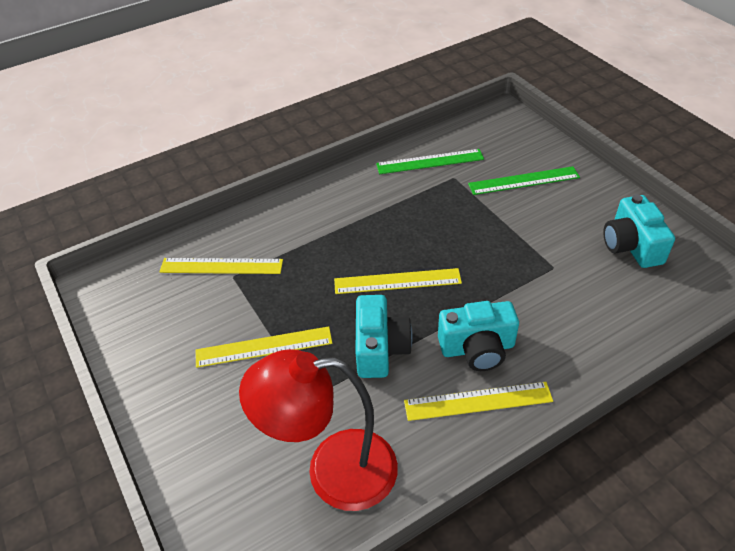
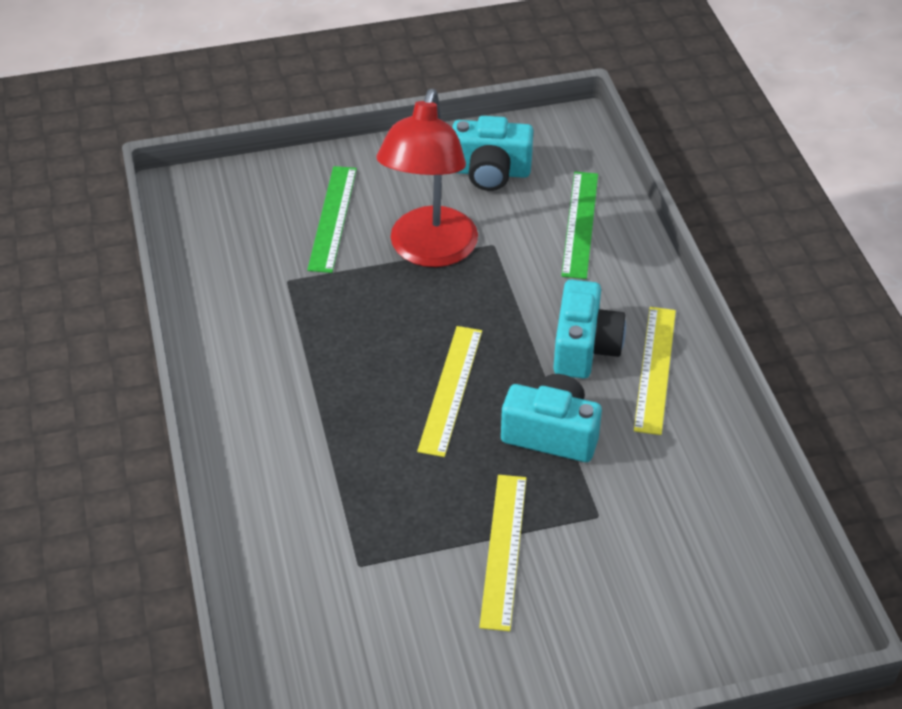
camera: 75 degrees left, 0 degrees up
yellow ruler [159,258,283,274] -> none
red lamp [239,349,398,511] -> red lamp moved to [376,89,478,267]
green ruler [376,149,484,174] -> green ruler moved to [561,172,598,279]

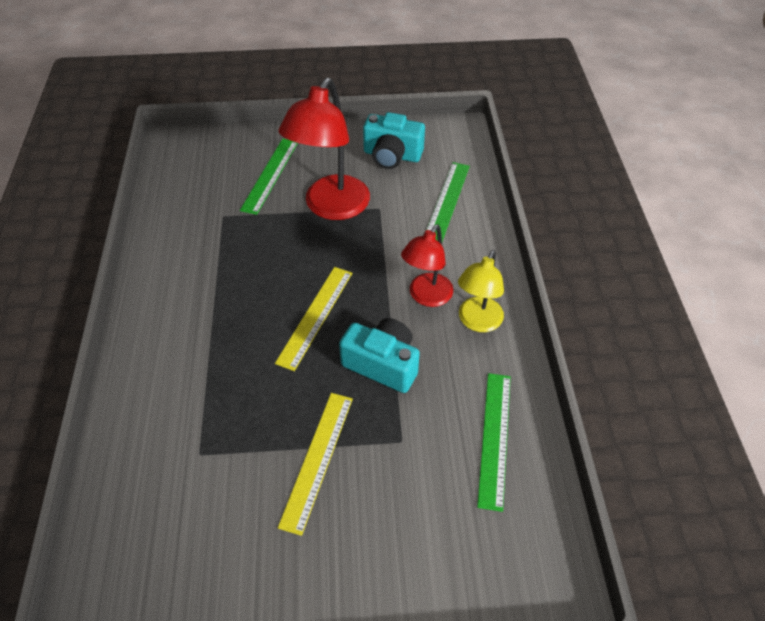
camera: 10 degrees right, 5 degrees up
turquoise camera [553,280,626,379] -> red lamp [401,224,454,307]
yellow ruler [634,307,676,435] -> yellow lamp [458,250,504,332]
none -> green ruler [477,373,511,512]

